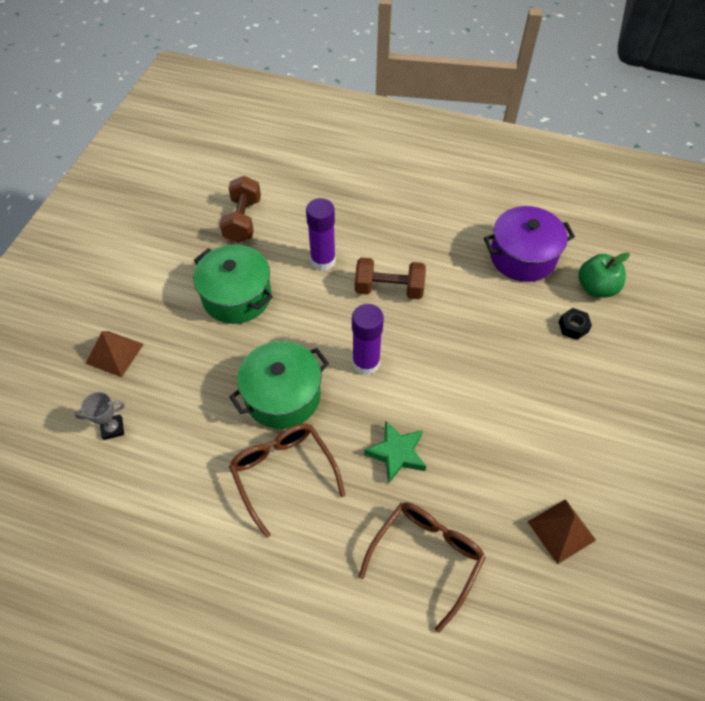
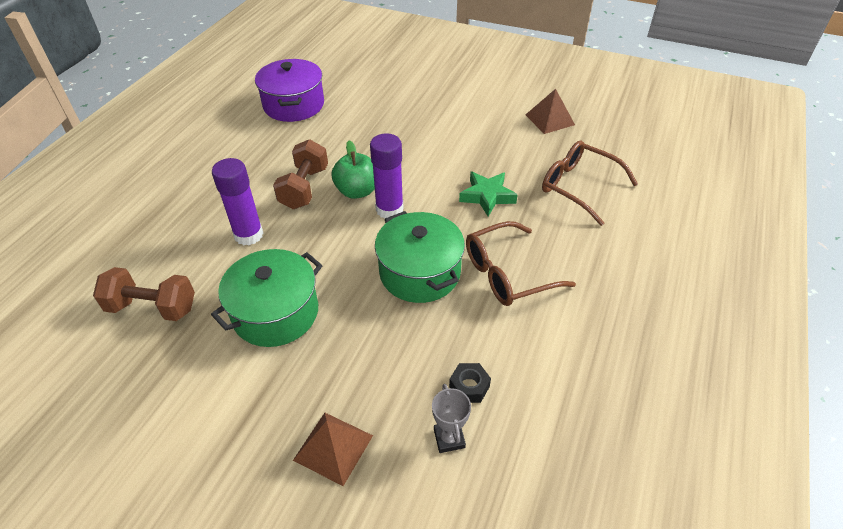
camera: 85 degrees left, 10 degrees down
black nut [559,308,592,340] -> black nut moved to [449,363,491,403]
green apple [578,252,630,298] -> green apple moved to [332,140,375,199]

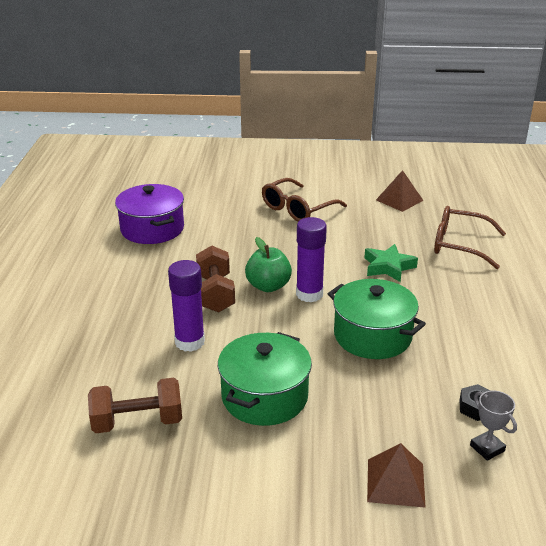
camera: 20 degrees left, 15 degrees down
brown glasses [466,221,576,306] -> brown glasses moved to [262,178,347,222]

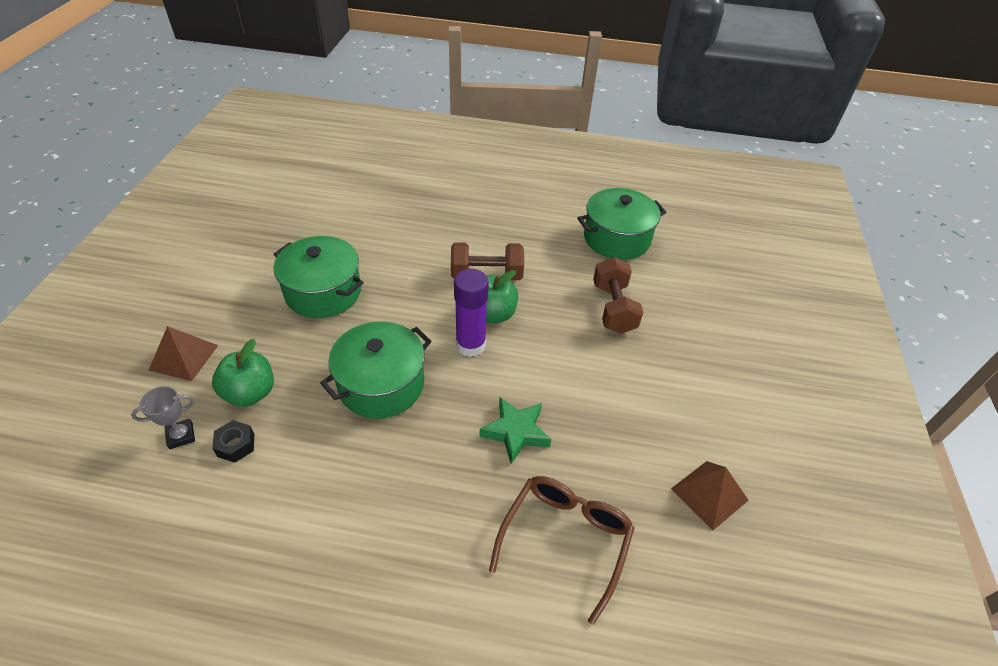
camera: 95 degrees right, 15 degrees up
brown dumbbell [88,378,182,433] -> brown dumbbell moved to [593,257,643,334]
purple pot [115,184,184,244] -> green pot [578,188,666,260]
purple glue stick [168,260,205,352] -> none
brown glasses [262,178,347,222] -> none
none -> green apple [212,339,274,407]

